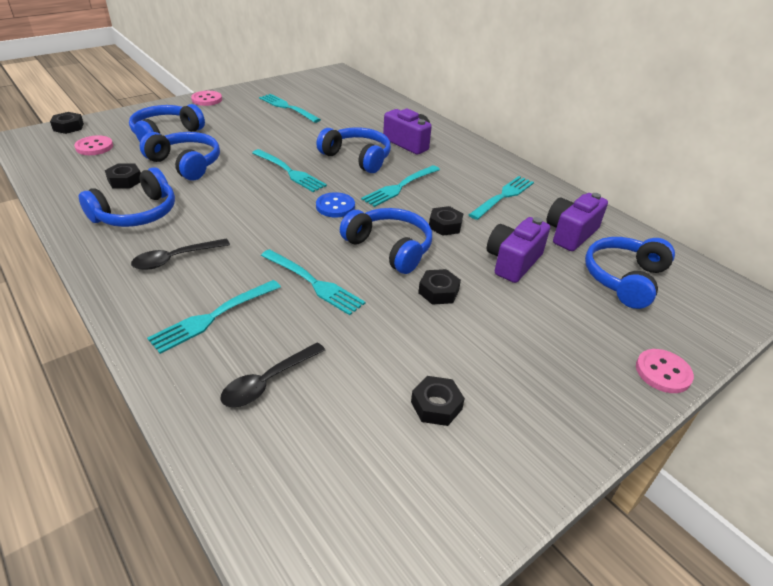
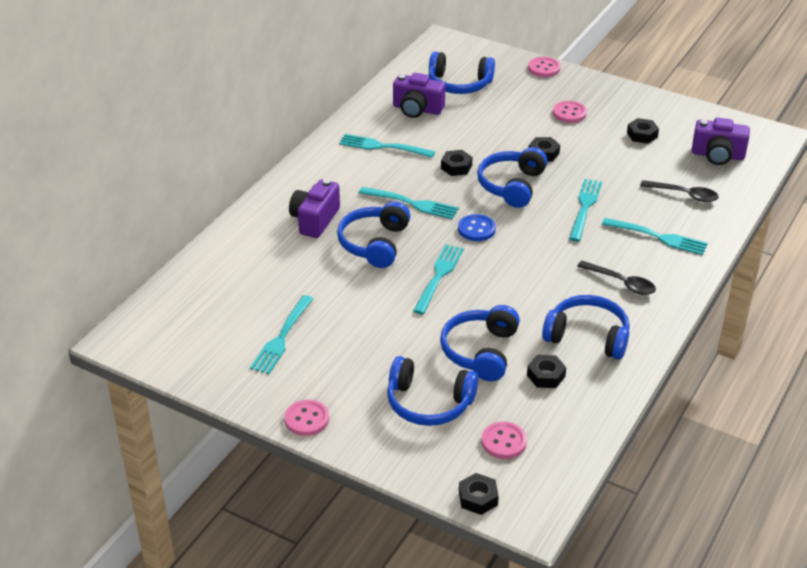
camera: 110 degrees left, 0 degrees up
purple camera [487,217,550,283] -> purple camera moved to [692,118,750,165]
none -> pink button [553,101,587,123]

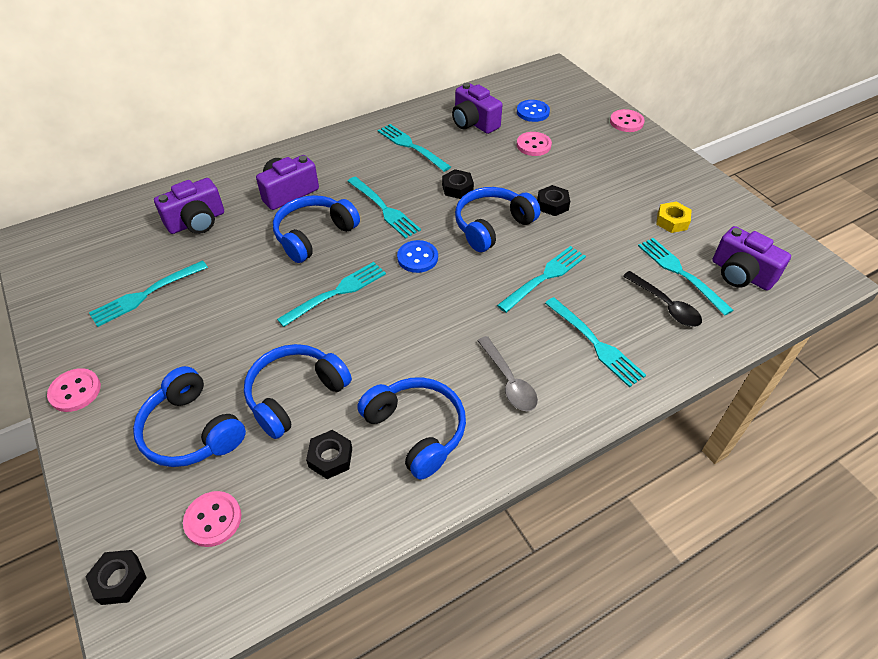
camera: 30 degrees right, 10 degrees up
blue headphones [429,52,495,94] -> blue button [517,100,550,122]
pink button [553,101,587,123] -> pink button moved to [517,132,552,156]
black spoon [577,261,656,295] -> grey spoon [477,336,538,411]
black nut [627,118,659,144] -> yellow nut [656,202,691,233]
none -> purple camera [154,178,224,234]
none -> turquoise fork [638,238,733,316]

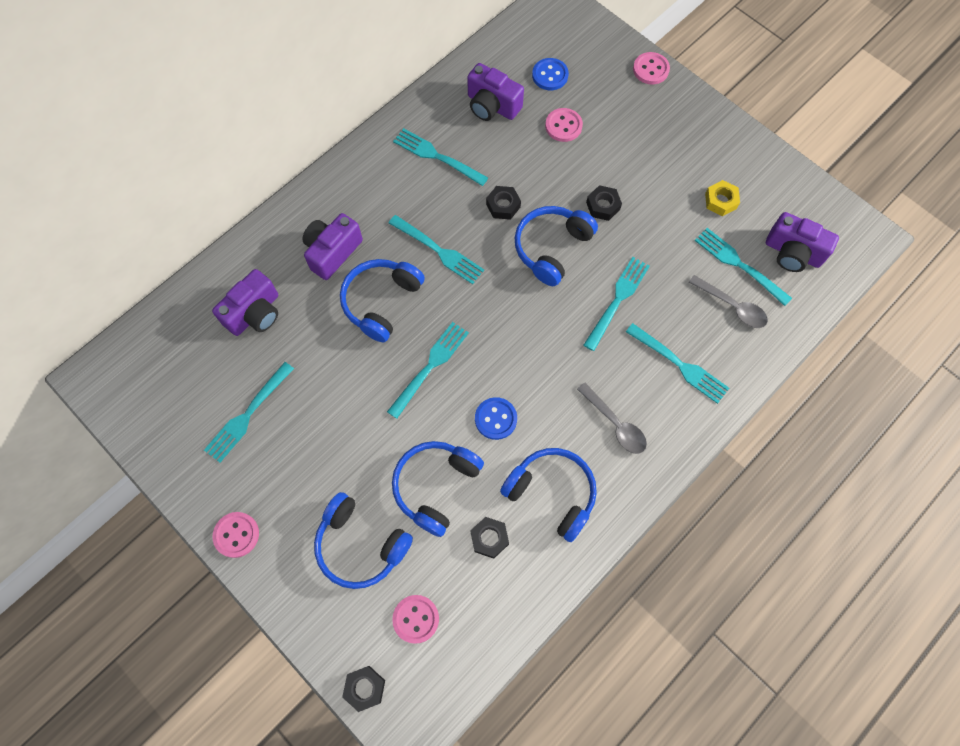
camera: 15 degrees left, 20 degrees up
blue button [397,240,438,273] -> blue button moved to [475,397,517,440]
black spoon [623,271,702,327] -> grey spoon [689,275,768,328]

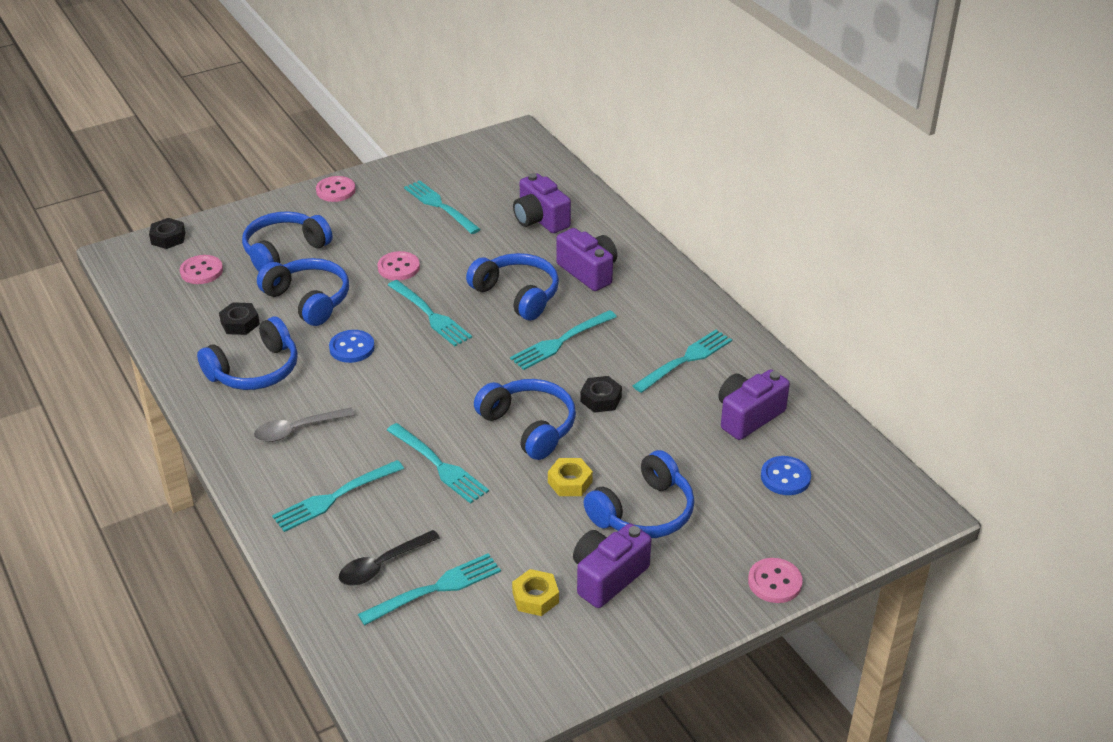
camera: 105 degrees right, 30 degrees down
pink button [545,108,583,142] -> pink button moved to [377,251,420,281]
black nut [586,185,622,221] -> yellow nut [548,458,593,496]
grey spoon [689,275,768,328] -> black spoon [339,530,440,585]
purple camera [766,212,839,272] -> purple camera moved to [573,523,651,608]
none -> blue headphones [584,450,695,538]

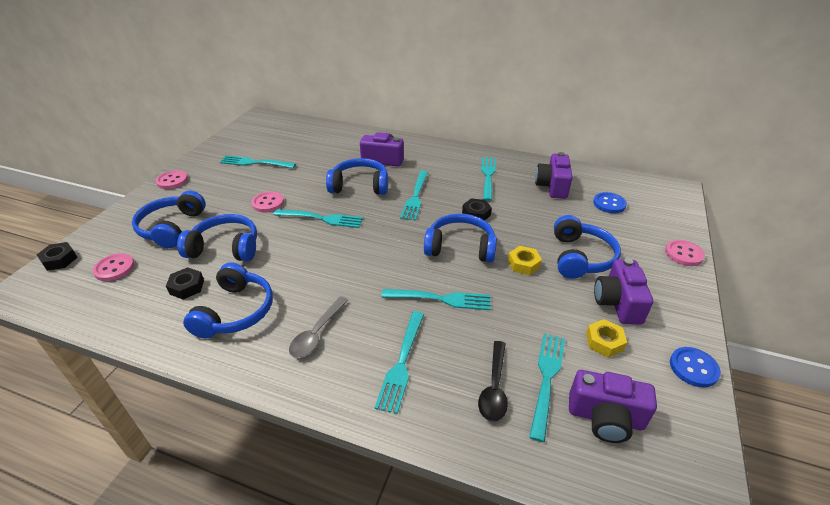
camera: 40 degrees left, 0 degrees up
blue button [329,330,375,363] -> blue button moved to [670,347,721,387]
purple camera [513,173,571,233] -> purple camera moved to [569,370,657,443]

